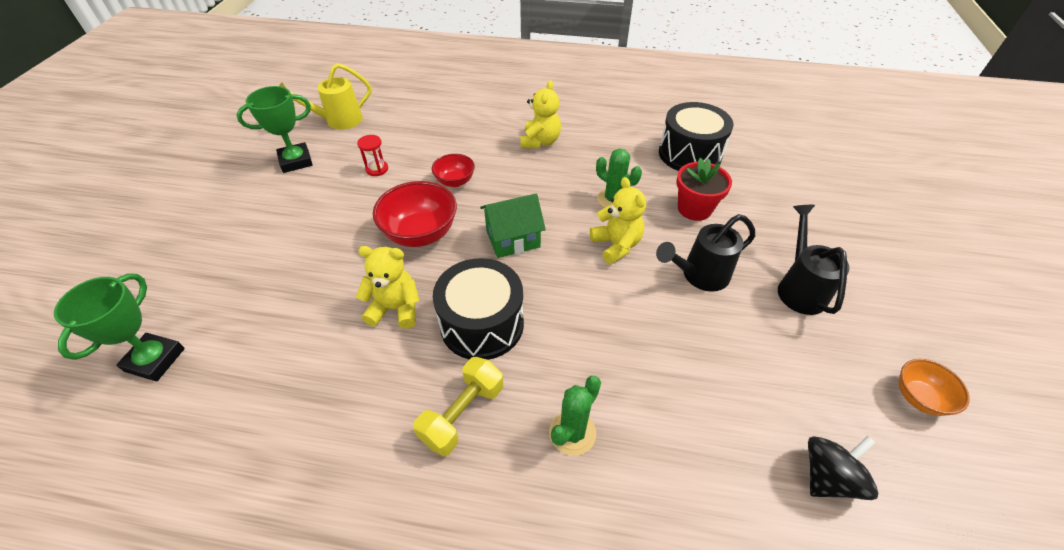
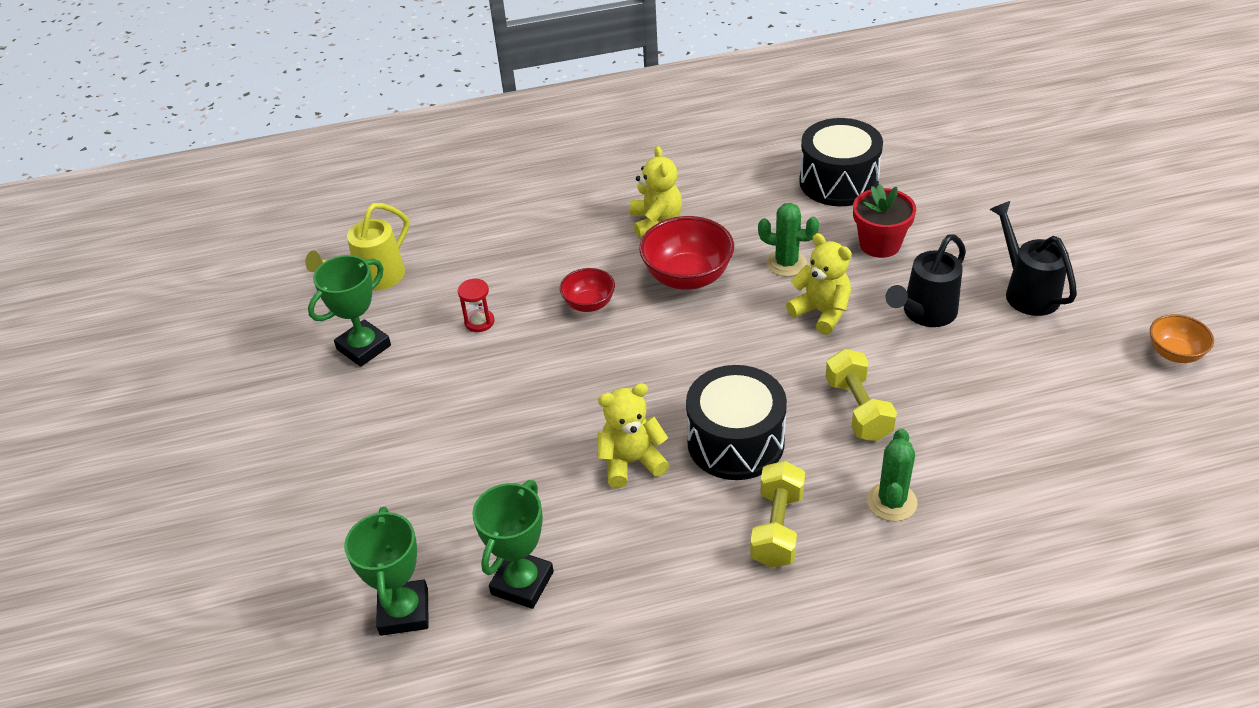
camera: 20 degrees left, 5 degrees down
red bowl [373,181,457,247] -> red bowl moved to [639,216,734,290]
green house [480,194,546,258] -> none
black spinning top [808,436,878,500] -> none
none -> green trophy [472,480,554,609]
none -> yellow dumbbell [825,349,897,441]

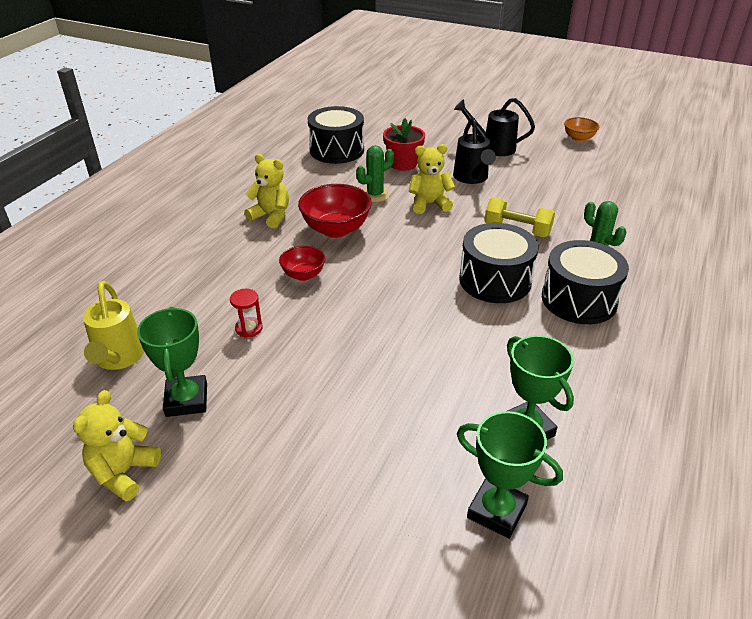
camera: 55 degrees left, 5 degrees down
yellow teddy bear [597,383,669,488] -> yellow teddy bear moved to [73,390,161,501]
yellow dumbbell [750,461,805,568] -> black drum [542,240,629,324]

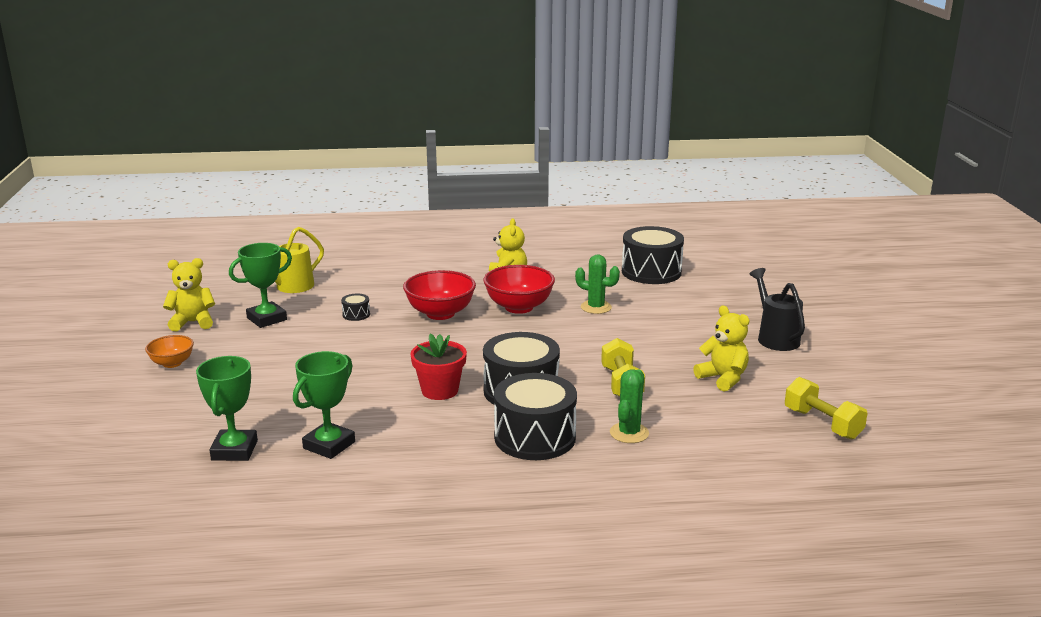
camera: 60 degrees right, 15 degrees down
red hourglass [230,289,263,338] -> black drum [341,294,370,321]
red bowl [279,246,326,281] -> red bowl [403,270,476,320], size x1.72
red flower pot [383,118,425,171] -> red flower pot moved to [411,333,467,400]
yellow teddy bear [409,144,455,214] -> yellow teddy bear moved to [693,306,749,392]
black watering can [453,118,496,184] -> none
orange bowl [564,117,599,142] -> orange bowl moved to [145,335,194,368]
none -> yellow dumbbell [785,377,868,440]

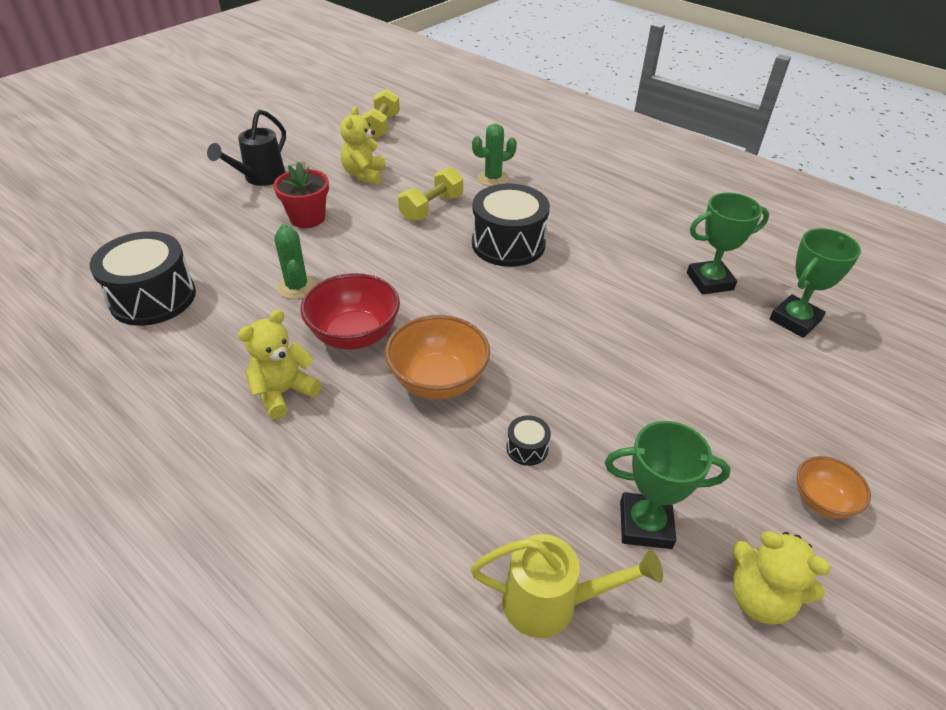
camera: 135 degrees left, 20 degrees up
red bowl [403,270,476,320] -> orange bowl [385,315,490,399]
red flower pot [411,333,467,400] -> red flower pot moved to [274,162,329,228]
black drum [494,373,577,460] -> none

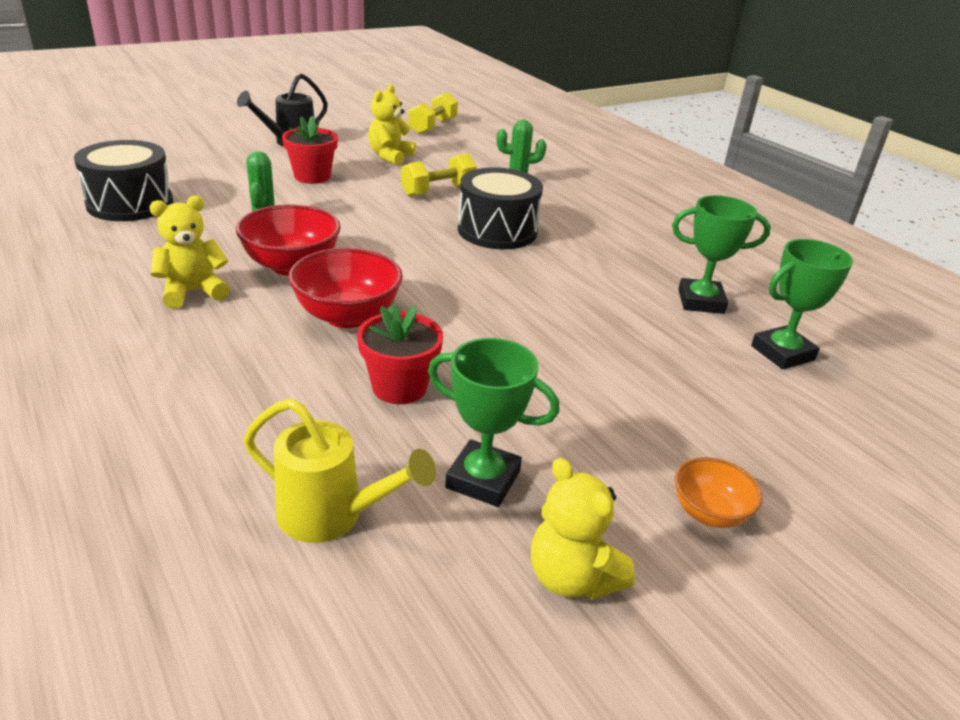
camera: 15 degrees right, 10 degrees down
orange bowl [385,315,490,399] -> red bowl [288,248,403,328]
black drum [507,415,551,466] -> red flower pot [357,304,443,404]

